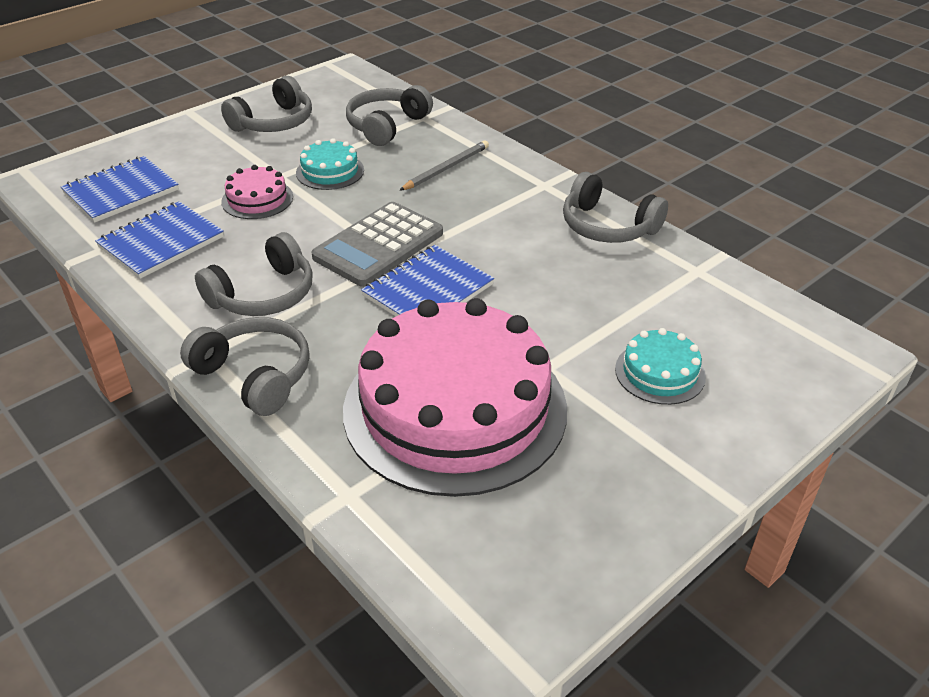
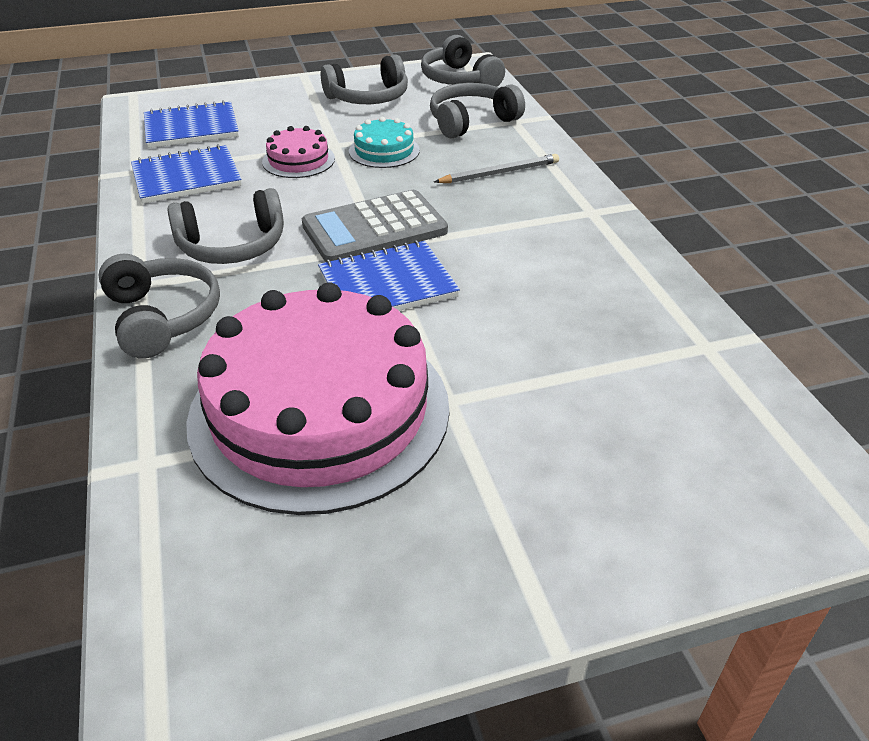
camera: 25 degrees right, 0 degrees up
grey headphones [563,172,668,243] -> grey headphones moved to [421,35,505,87]
turquoise cake [615,328,706,405] -> none

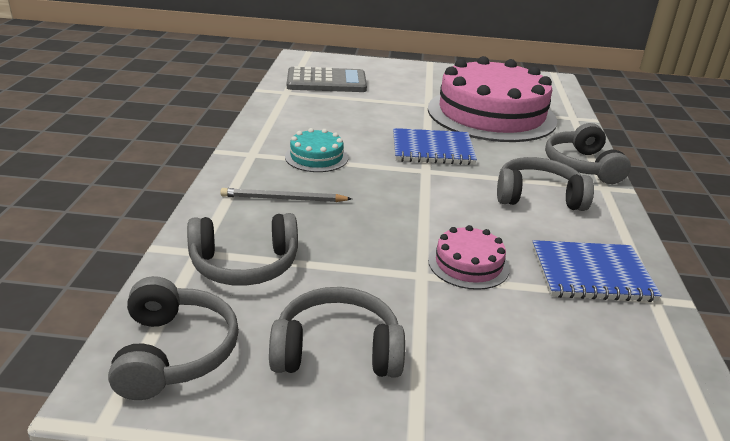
camera: 160 degrees left, 10 degrees down
blue notebook [144,100,239,148] -> none
grey calculator [302,190,448,262] -> grey calculator moved to [287,66,367,92]
turquoise cake [349,117,420,168] -> turquoise cake moved to [285,128,348,172]

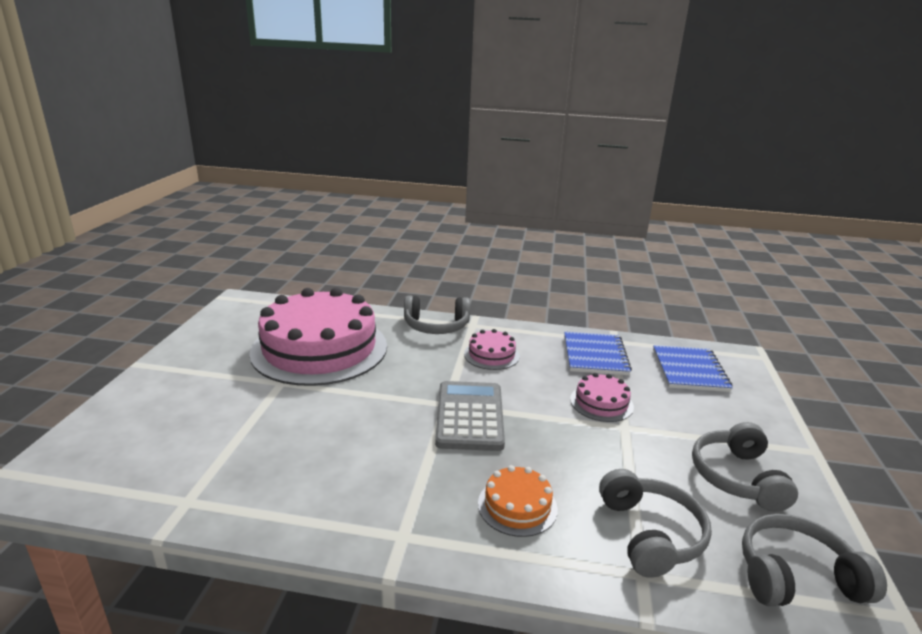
camera: 85 degrees left, 5 degrees down
grey pencil [220,188,352,202] -> orange cake [478,465,558,537]
turquoise cake [285,128,348,172] -> none
grey calculator [287,66,367,92] -> grey calculator moved to [435,381,505,451]
blue notebook [393,128,477,165] -> blue notebook moved to [653,345,733,392]
grey headphones [497,157,594,211] -> pink cake [464,329,520,370]

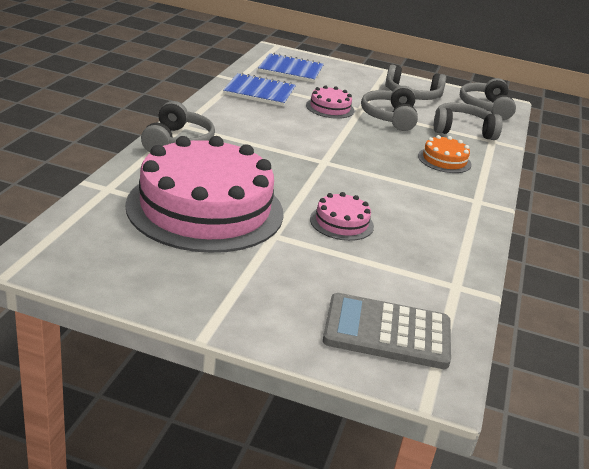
camera: 85 degrees left, 5 degrees up
grey calculator [435,381,505,451] -> grey calculator moved to [323,293,451,369]
pink cake [464,329,520,370] -> pink cake moved to [310,192,374,241]
none -> grey headphones [361,86,418,131]

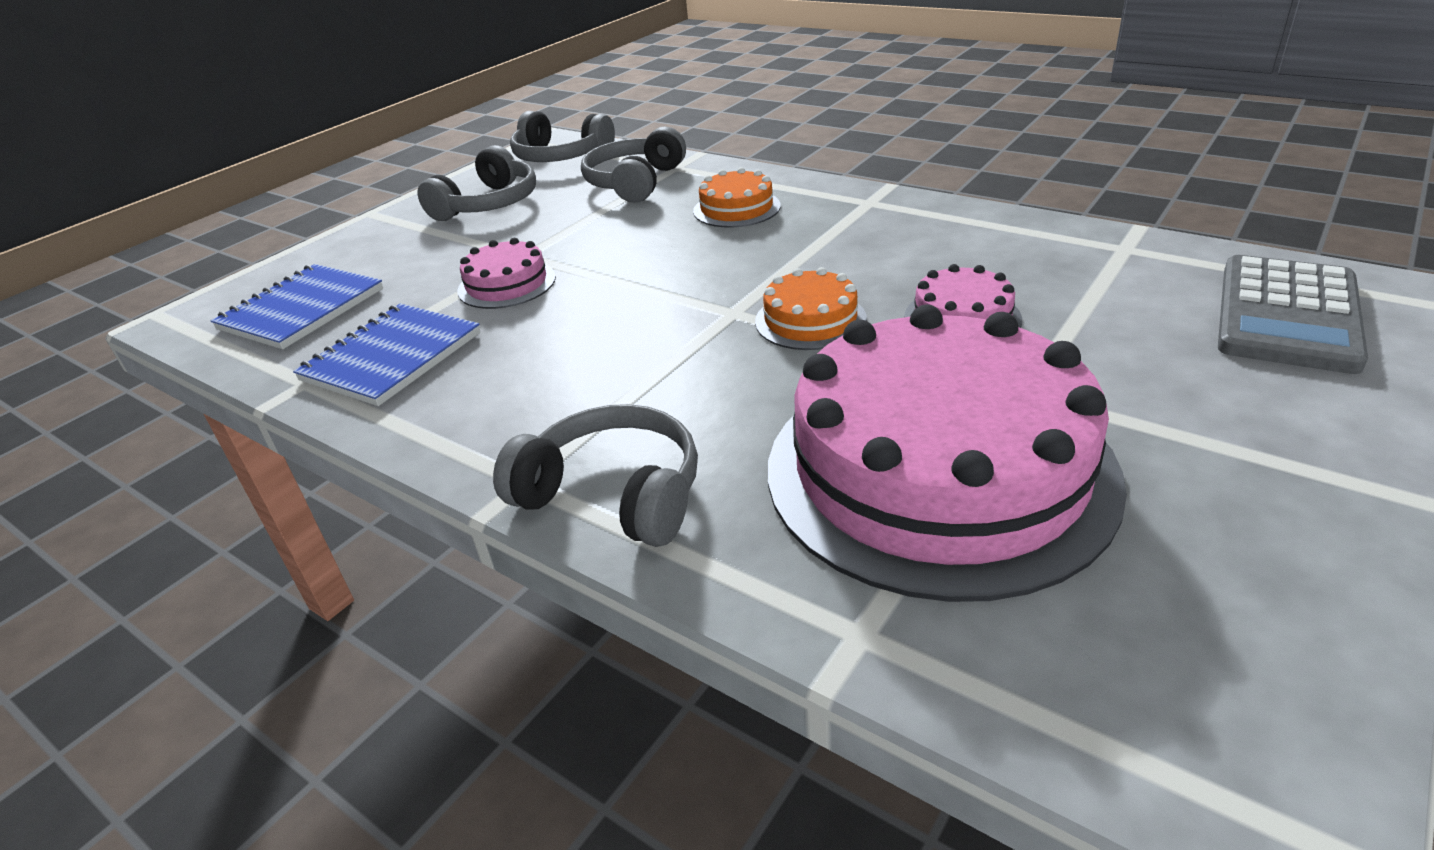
camera: 65 degrees left, 5 degrees up
grey headphones [361,86,418,131] -> none
none -> orange cake [755,267,867,350]

